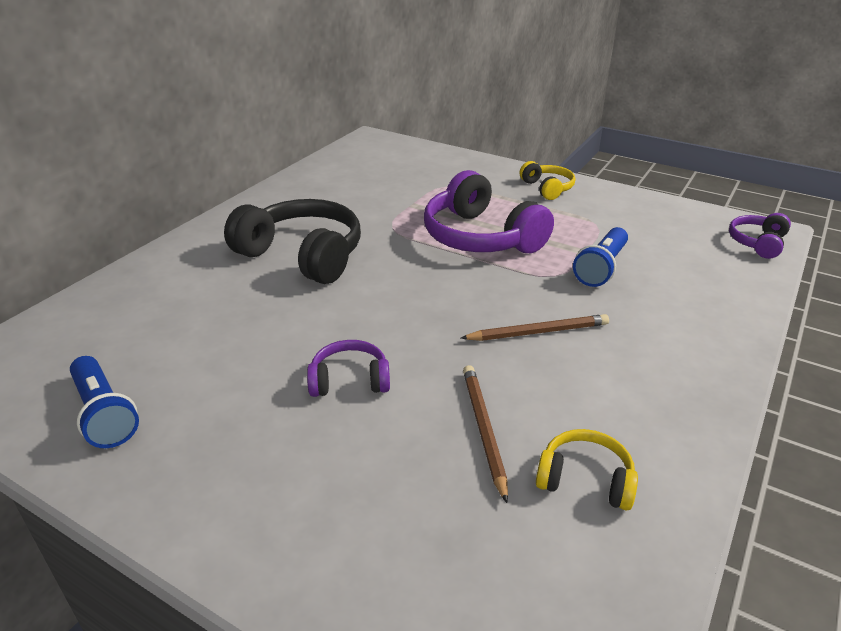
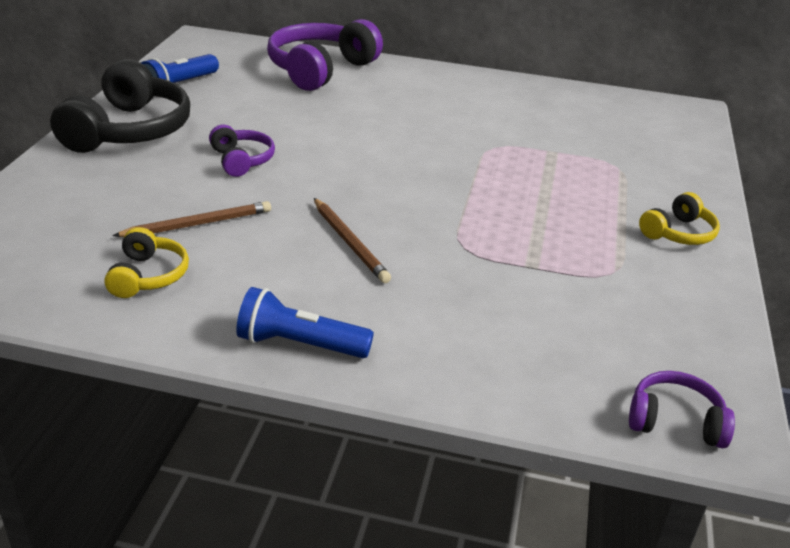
camera: 70 degrees right, 0 degrees up
black headphones [224,199,361,284] -> black headphones moved to [50,59,190,153]
purple headphones [424,170,554,253] -> purple headphones moved to [267,19,383,91]
blue flashlight [573,227,628,287] -> blue flashlight moved to [236,287,374,358]

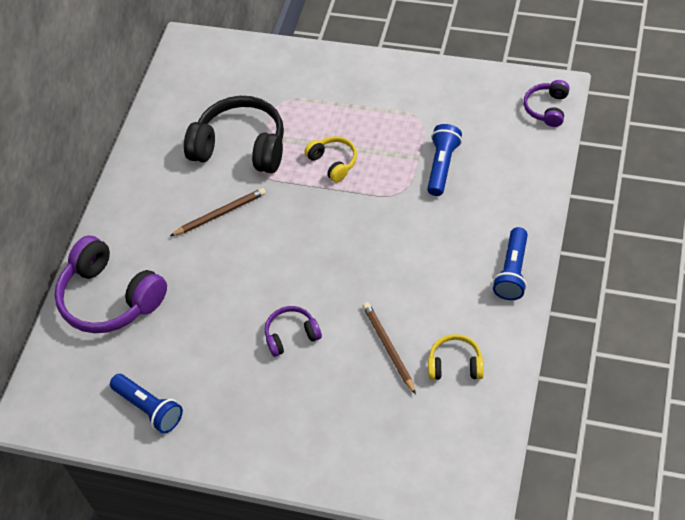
camera: 80 degrees left, 20 degrees up
black headphones [50,59,190,153] -> black headphones moved to [184,96,284,173]
brown pencil [314,198,391,283] -> brown pencil moved to [170,188,266,236]
yellow headphones [639,192,720,245] -> yellow headphones moved to [304,136,357,182]
none -> blue flashlight [427,124,462,196]

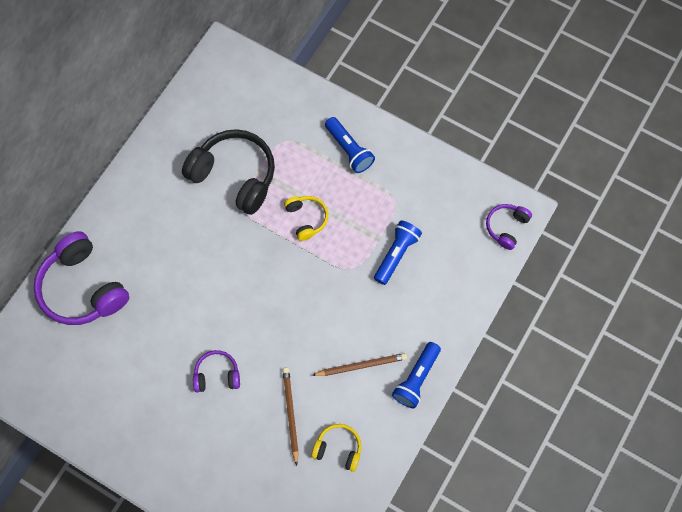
camera: 10 degrees right, 15 degrees up
blue flashlight [110,374,183,434] -> blue flashlight moved to [325,117,375,173]
brown pencil [170,188,266,236] -> brown pencil moved to [312,353,407,376]

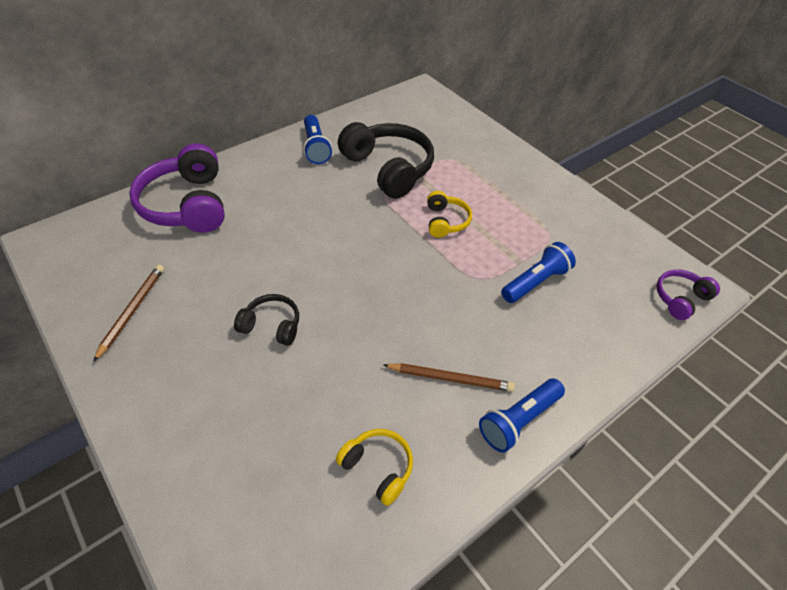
camera: 20 degrees right, 20 degrees down
purple headphones [193,350,240,392] -> black headphones [234,294,299,346]
brown pencil [282,367,299,466] -> brown pencil moved to [93,265,164,362]
blue flashlight [325,117,375,173] -> blue flashlight moved to [303,115,332,164]

